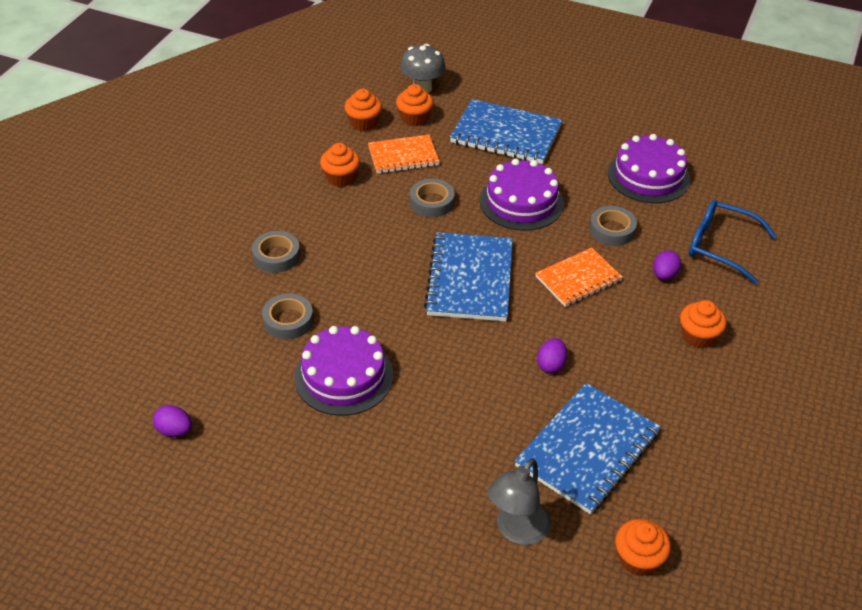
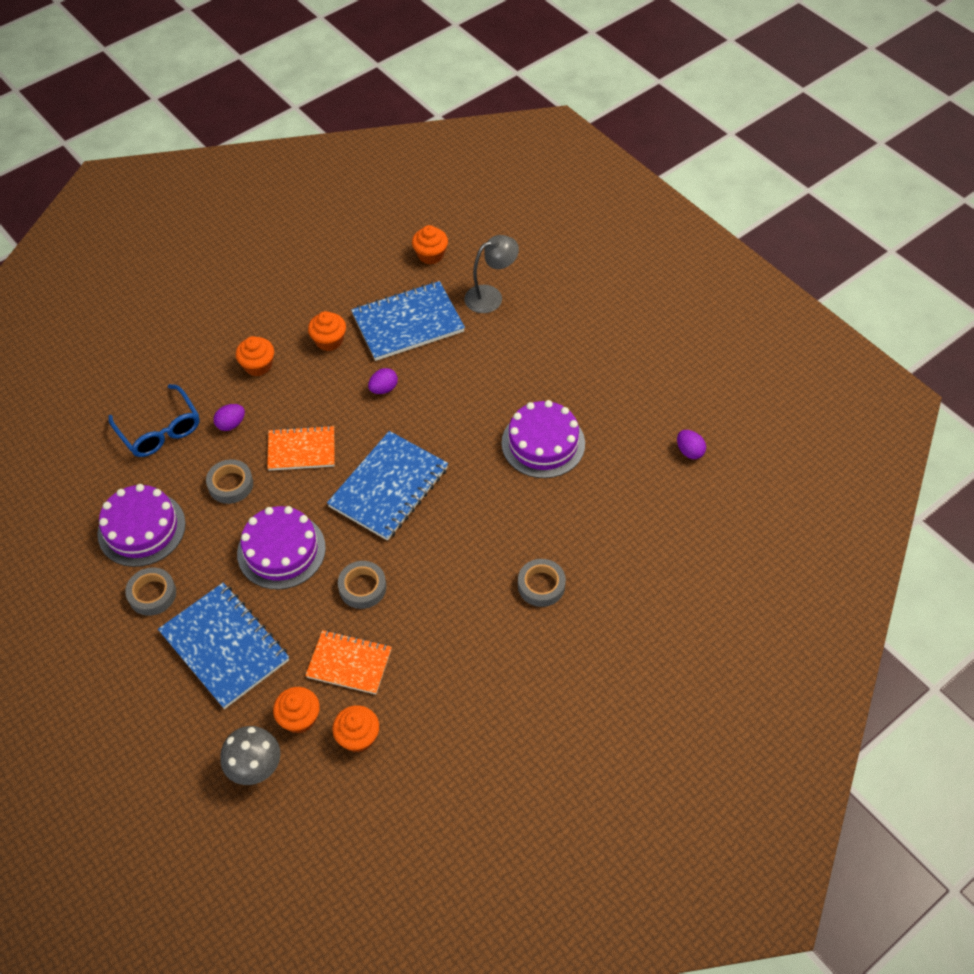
camera: 150 degrees left, 10 degrees up
grey tape [262,294,313,340] -> grey tape moved to [125,567,176,616]
orange cupcake [320,143,360,187] -> orange cupcake moved to [308,311,346,351]

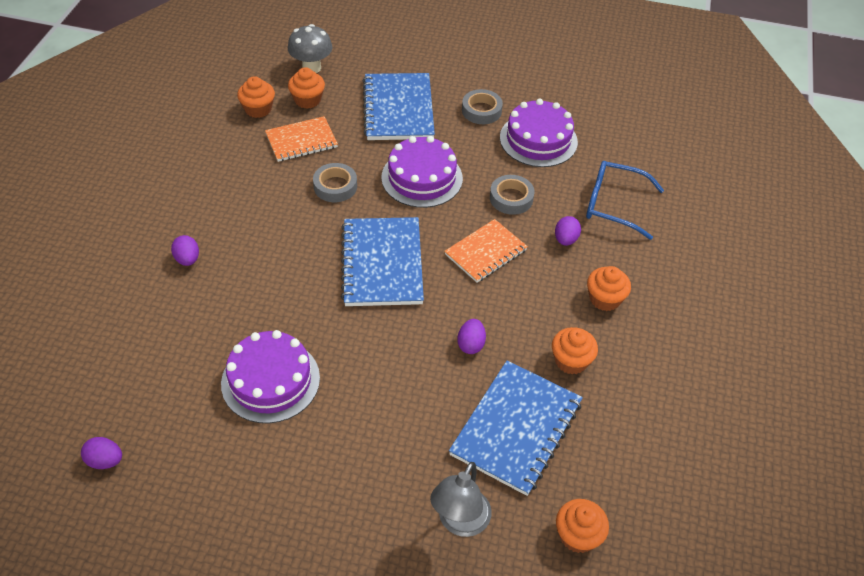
camera: 140 degrees right, 5 degrees down
blue notebook [158,583,289,709] -> blue notebook turned 75 degrees clockwise [363,73,435,140]
grey tape [518,559,566,607] -> purple egg [171,235,199,266]

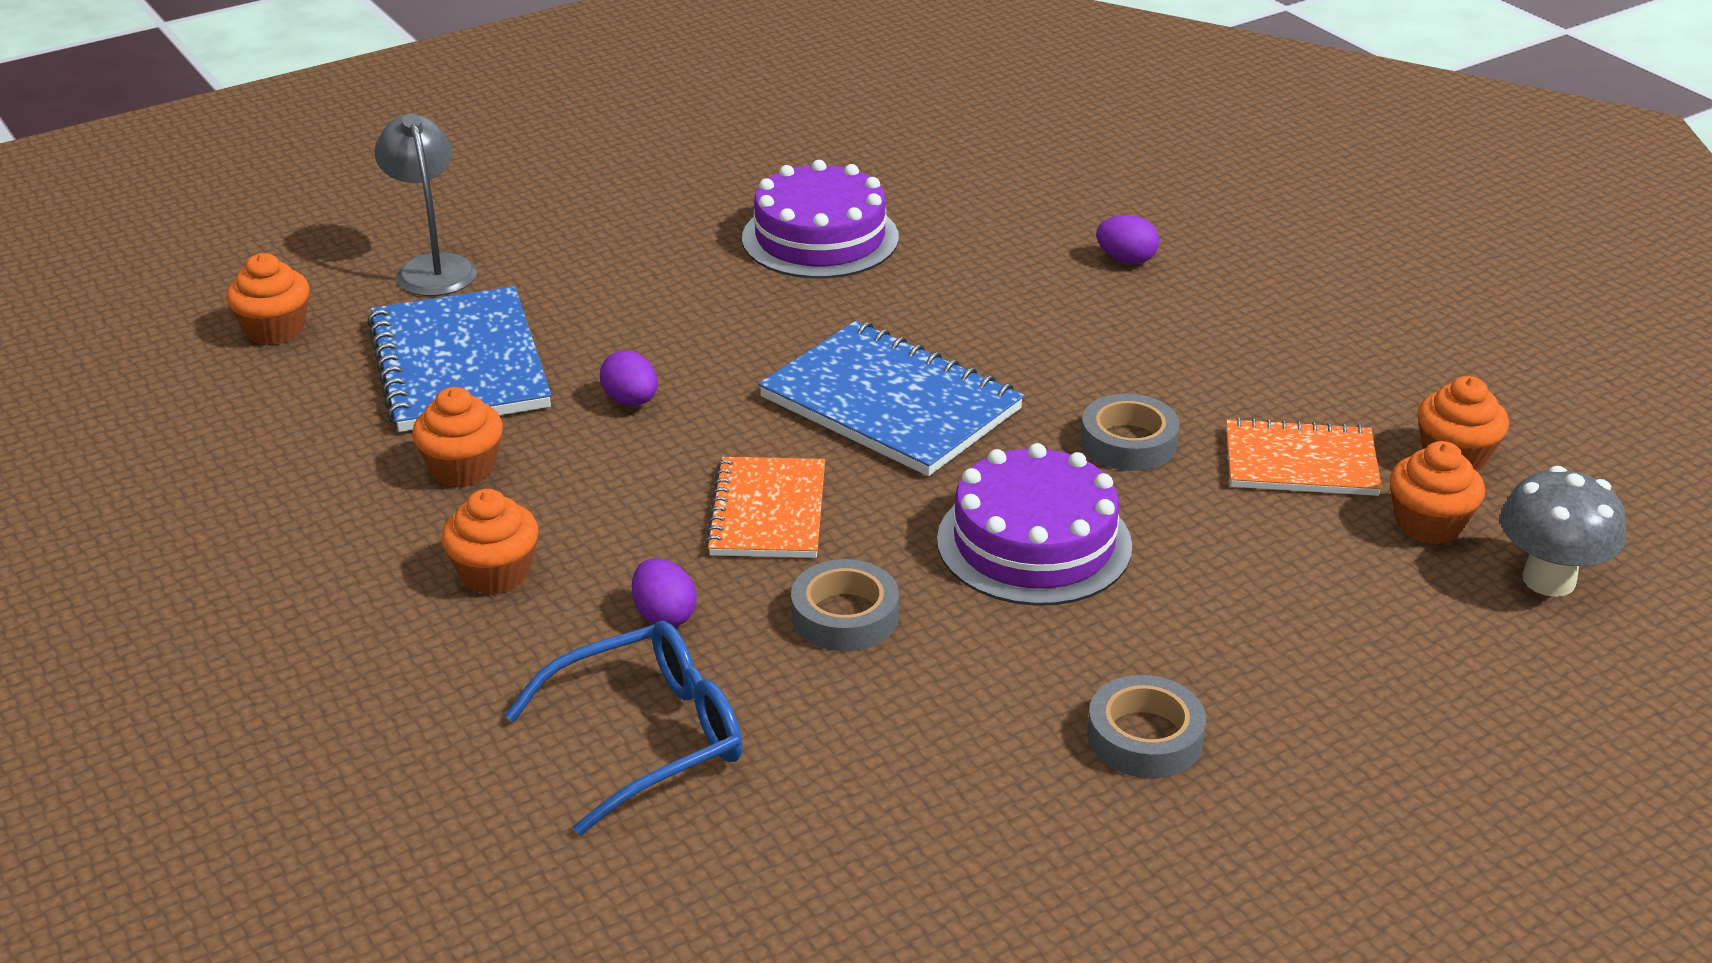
camera: 135 degrees right, 15 degrees down
purple egg [81,437,122,469] -> none
orange notebook [265,116,338,162] -> orange notebook turned 75 degrees clockwise [1226,418,1382,496]
blue notebook [363,73,435,140] -> none
purple cake [500,99,578,167] -> none

